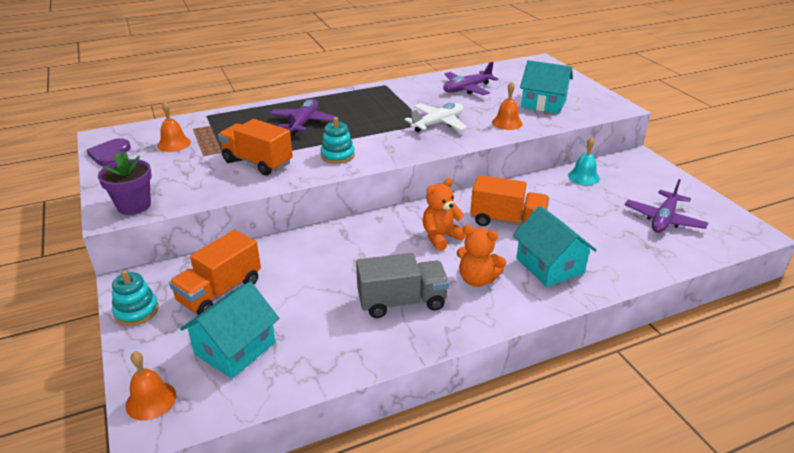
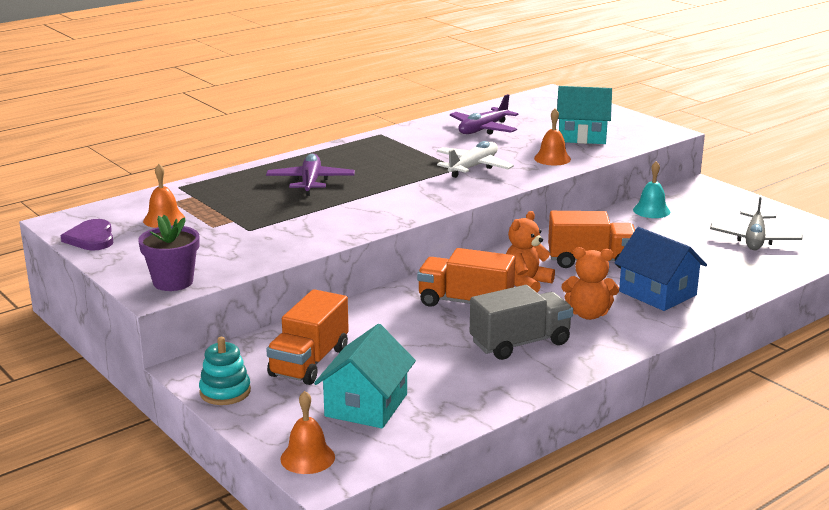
camera: 15 degrees left, 10 degrees down
orange truck [218,119,293,175] -> orange truck moved to [417,248,515,307]
turquoise stacking toy [320,117,355,164] -> none
turquoise house [513,206,597,287] -> blue house [614,227,707,311]
purple plane [625,179,708,233] -> grey plane [710,195,803,250]

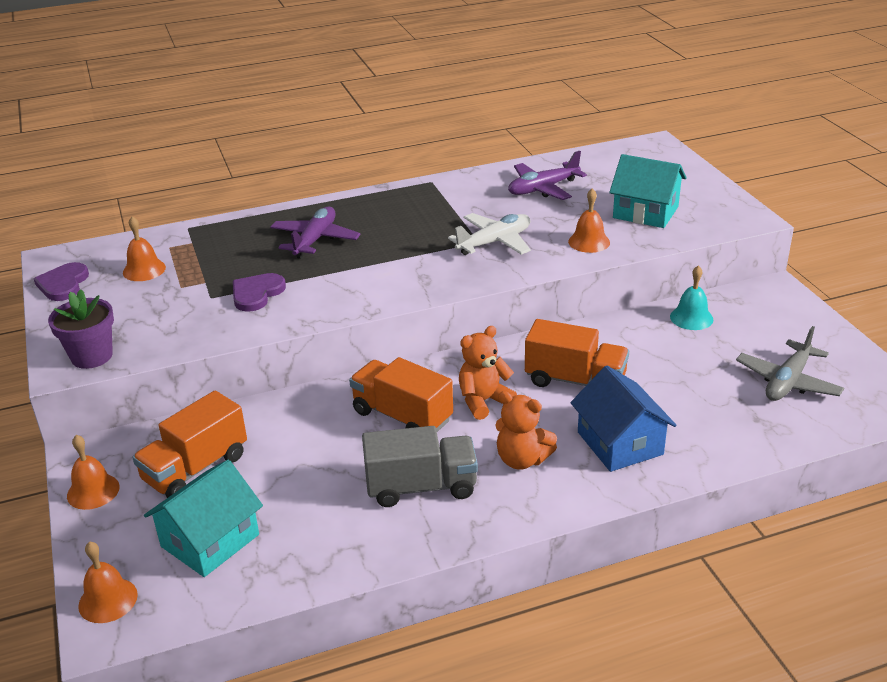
camera: 20 degrees right, 10 degrees up
turquoise stacking toy [199,337,251,405] -> orange bell [67,435,120,510]
none -> purple heart [233,273,286,312]

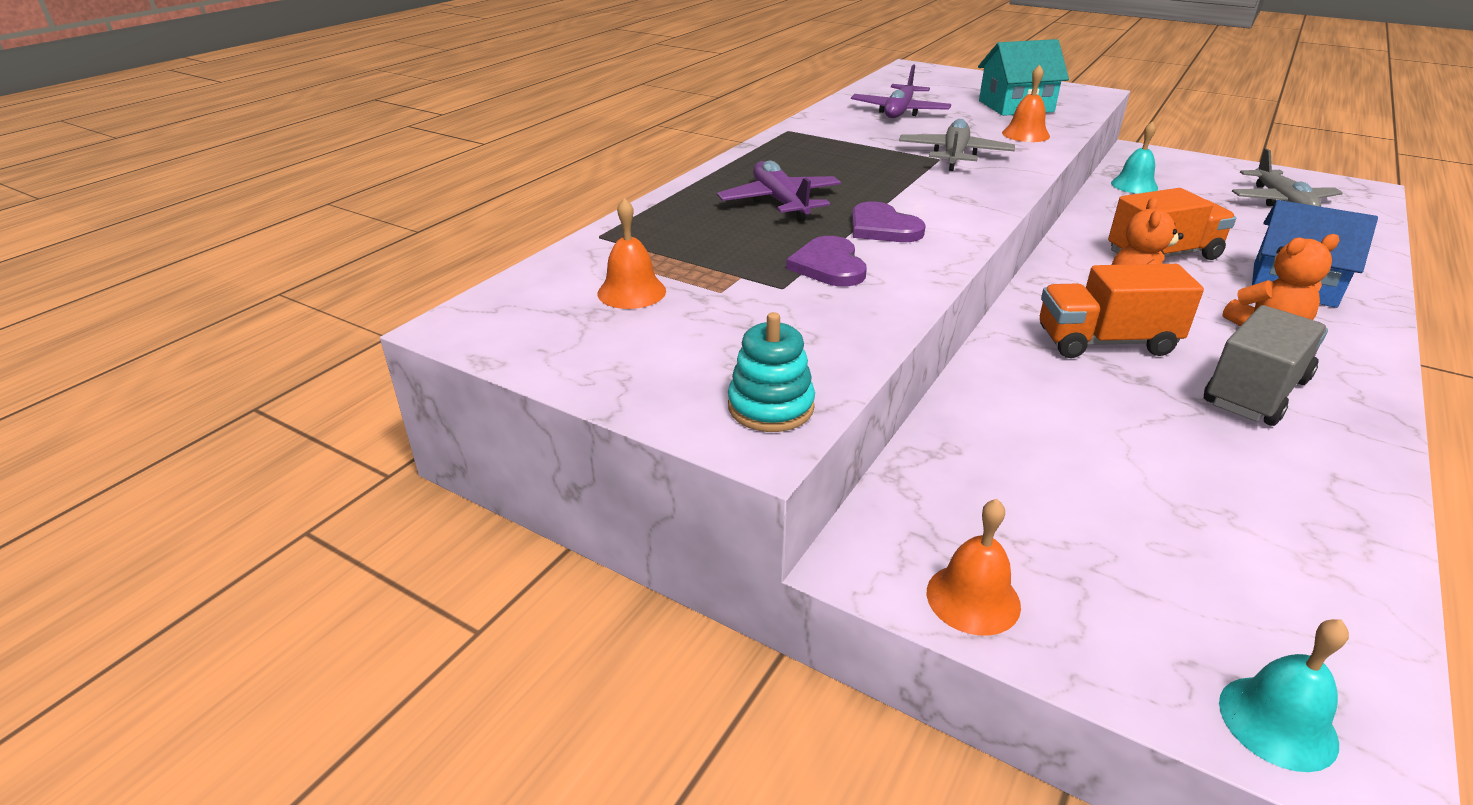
camera: 40 degrees left, 0 degrees up
purple heart [34,262,89,301] -> purple heart moved to [852,201,926,242]
purple flower pot [48,289,114,369] -> turquoise stacking toy [728,312,815,432]
orange bell [78,541,138,623] -> turquoise bell [1219,619,1349,772]
orange truck [132,391,247,498] -> none
turquoise house [144,460,263,577] -> none
white plane [448,213,531,255] -> grey plane [899,119,1015,171]

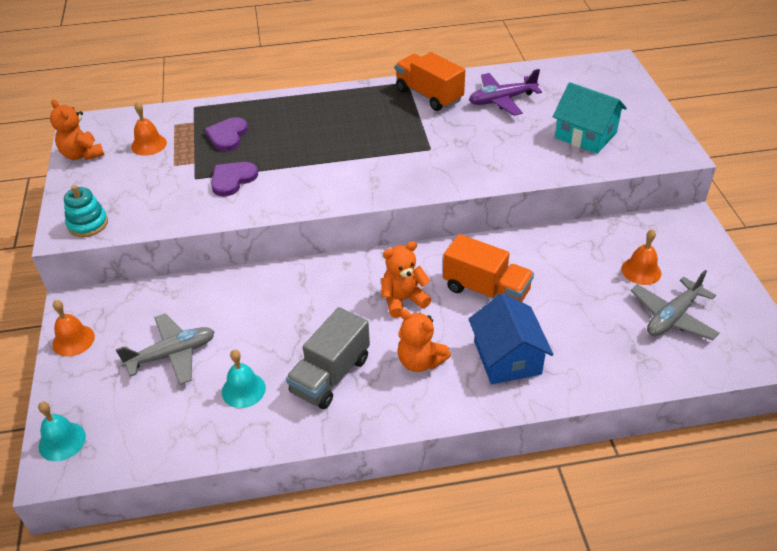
camera: 50 degrees right, 10 degrees up
purple plane [717,160,841,222] -> none
purple heart [852,201,926,242] -> purple heart moved to [205,117,248,151]
grey plane [899,119,1015,171] -> grey plane moved to [116,313,215,385]
orange bell [1002,65,1050,142] -> orange bell moved to [621,229,661,285]
orange truck [1040,264,1204,358] -> orange truck moved to [395,52,465,111]
turquoise bell [1111,121,1158,194] -> turquoise bell moved to [222,349,266,408]
grey truck [1204,305,1328,426] -> grey truck turned 120 degrees clockwise [286,307,370,409]
none -> orange teddy bear [50,99,104,160]

